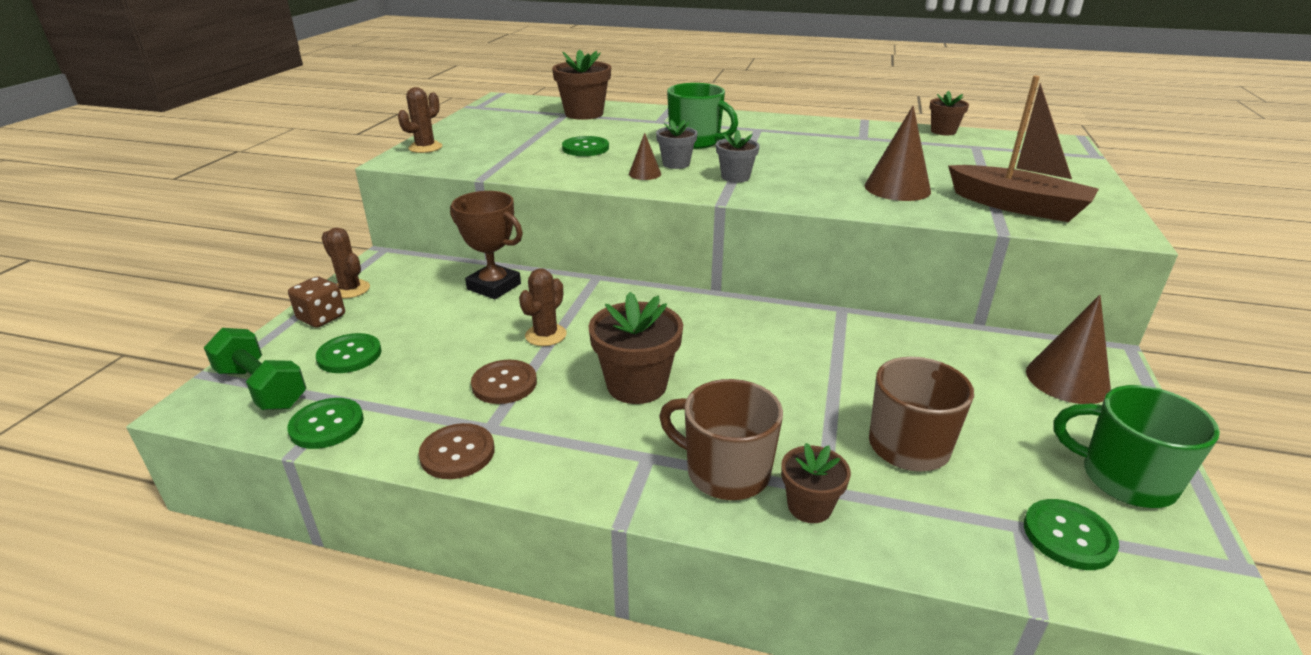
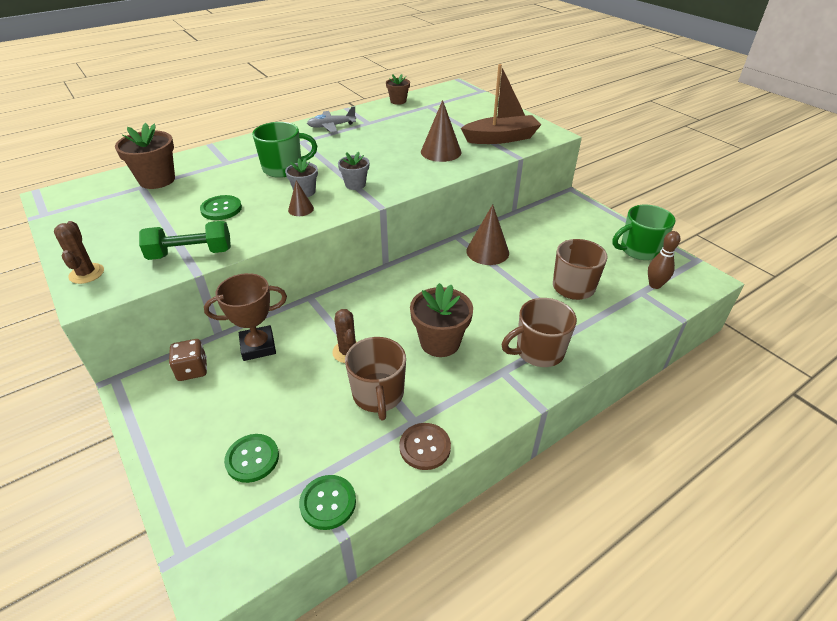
camera: 50 degrees left, 10 degrees up
green dumbbell [204,328,306,410] -> green dumbbell moved to [139,221,231,260]
brown dice [288,276,345,328] -> brown dice moved to [169,339,207,381]
brown cactus [321,227,370,299] -> none
brown button [471,360,537,404] -> brown mug [345,337,406,420]
brown flower pot [781,443,851,523] -> none
green button [1024,499,1119,570] -> brown bowling pin [648,231,680,289]
brown cone [1026,295,1111,404] -> brown cone moved to [466,204,509,265]
none -> grey plane [307,106,356,133]

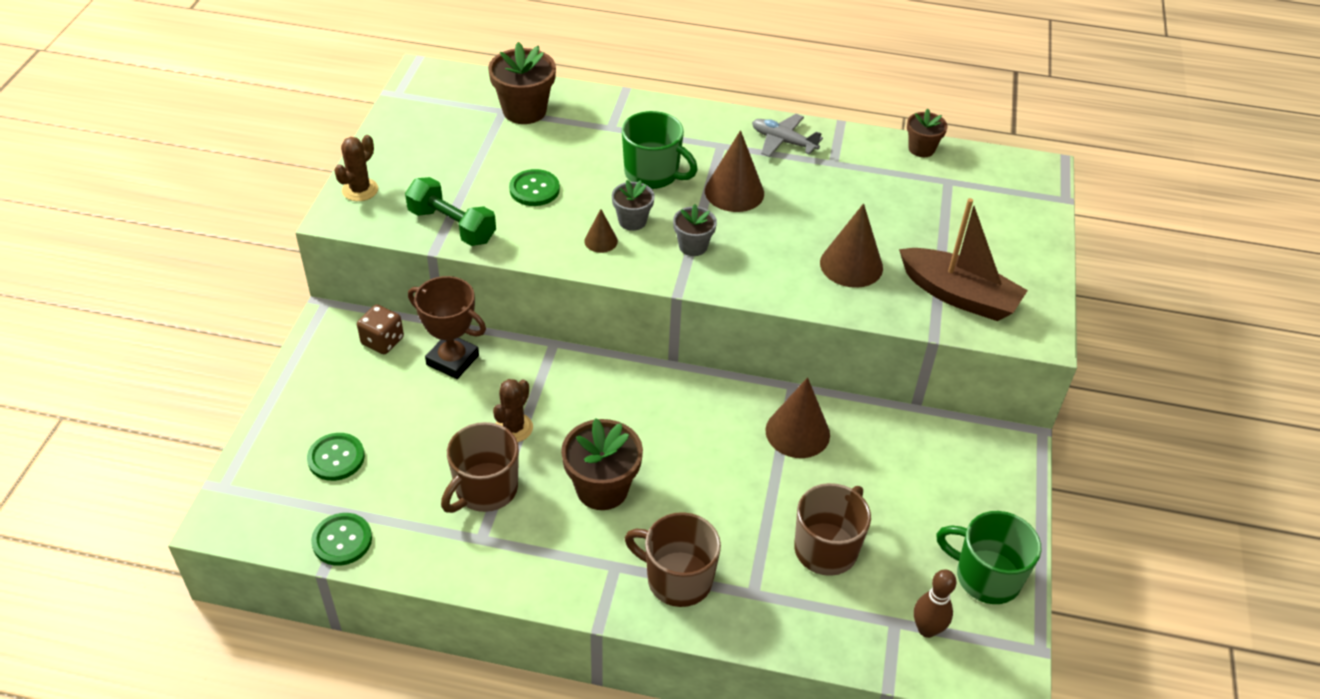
camera: 45 degrees right, 5 degrees up
brown button [399,423,451,470] -> none
none -> brown cone [705,130,764,212]

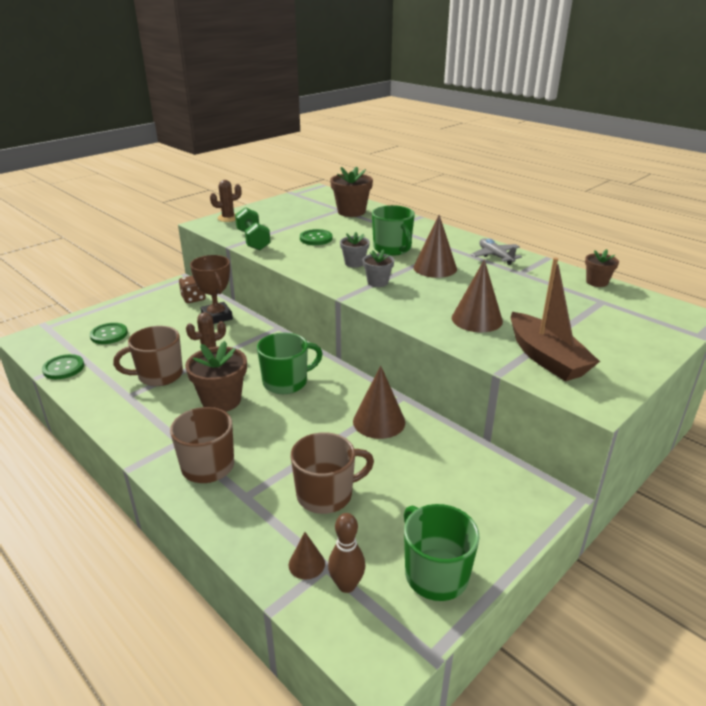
camera: 35 degrees right, 15 degrees down
brown cone [584,209,618,253] -> brown cone moved to [289,532,325,579]
none -> green mug [257,333,323,394]

